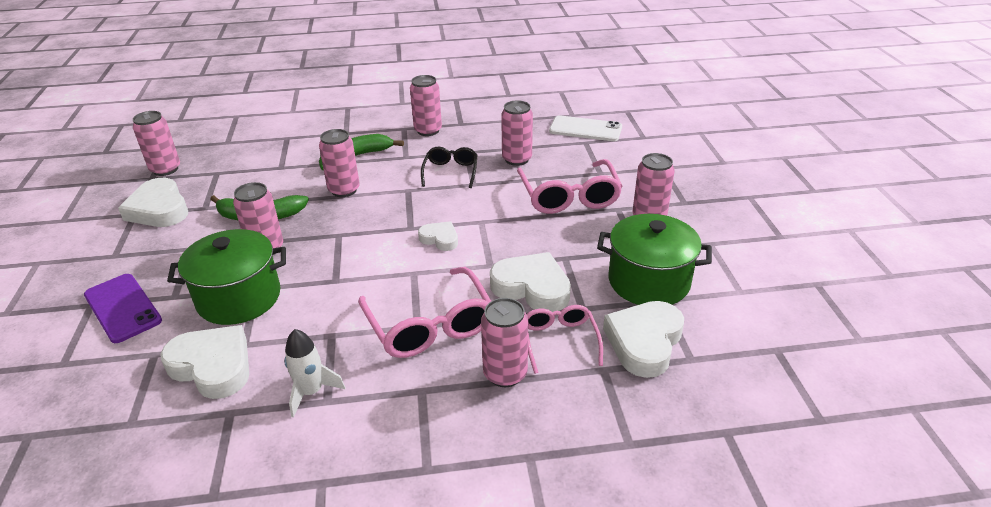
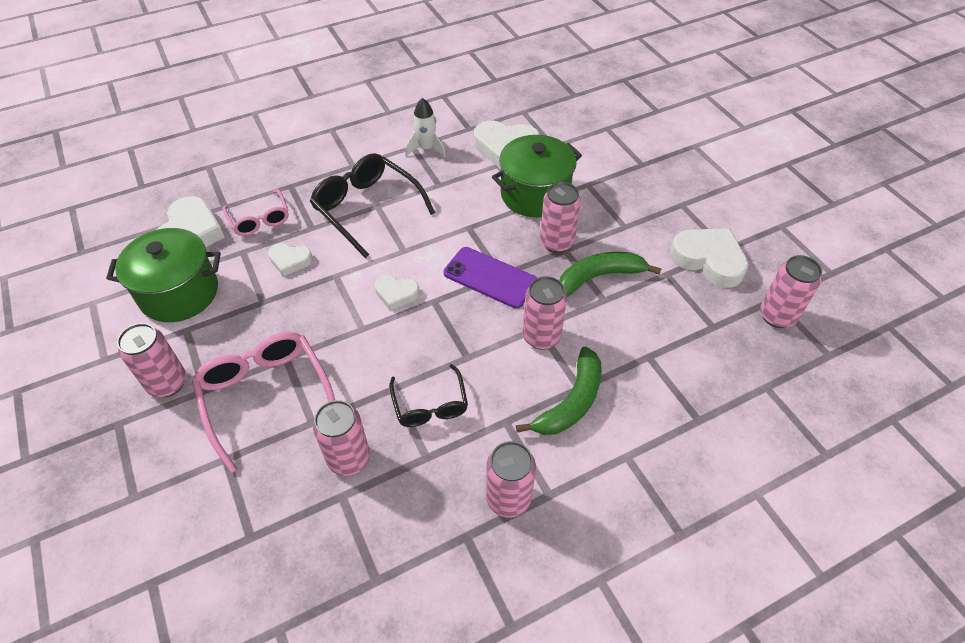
camera: 160 degrees right, 15 degrees up
purple phone [84,274,162,343] -> purple phone moved to [444,247,537,308]
pink glasses [358,267,491,358] -> black glasses [310,153,435,258]
pink can [481,298,528,387] -> none
white heart [490,252,571,312] -> white heart [268,243,313,276], size x0.57
white phone [549,115,622,141] -> none

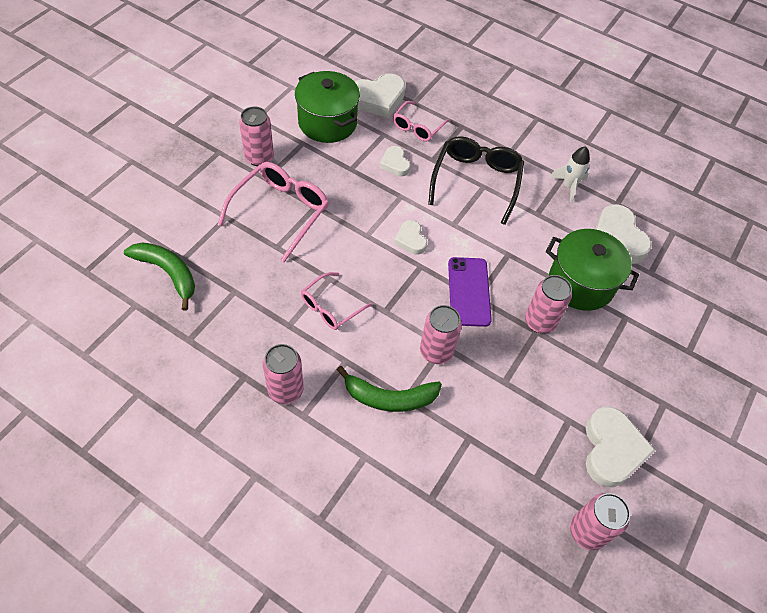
camera: 55 degrees right, 5 degrees up
pink can [313,400,370,476] -> none
black glasses [389,364,468,427] -> pink glasses [301,272,372,330]
green banana [559,252,662,297] -> green banana moved to [124,242,195,311]

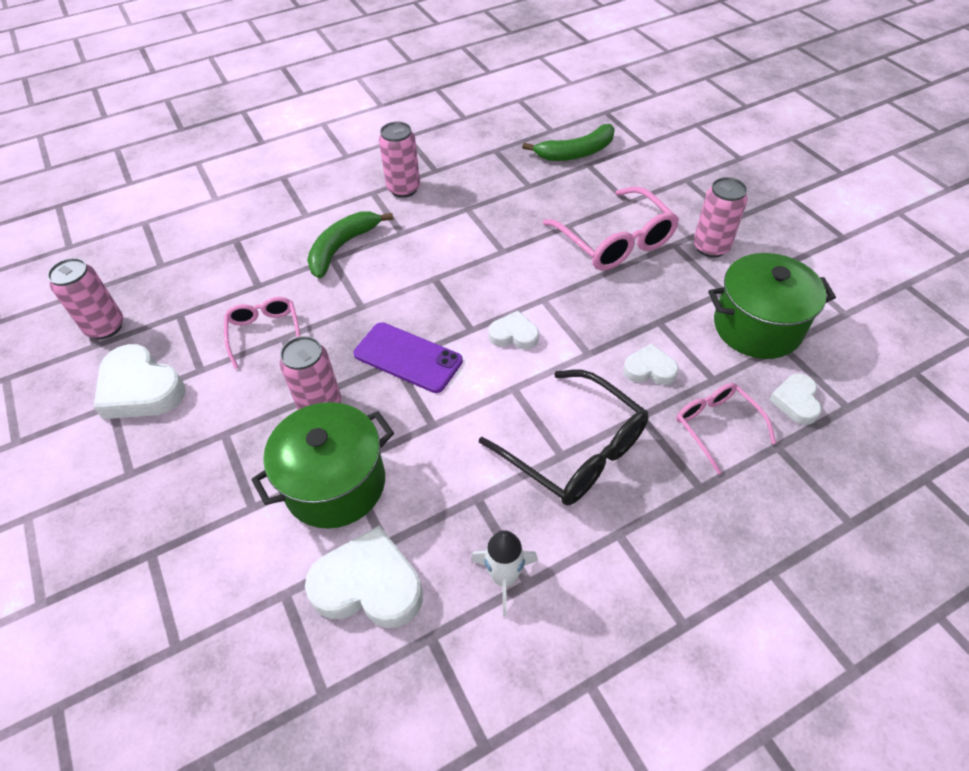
camera: 125 degrees right, 5 degrees down
pink glasses [301,272,372,330] -> pink glasses moved to [224,297,300,369]
white heart [355,73,405,118] -> white heart [769,374,822,425], size x0.57
pink can [420,305,462,364] -> none

